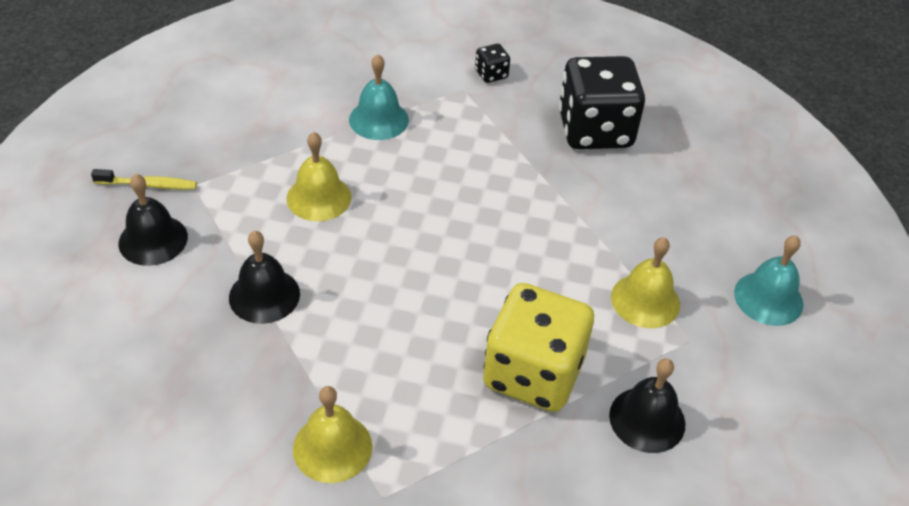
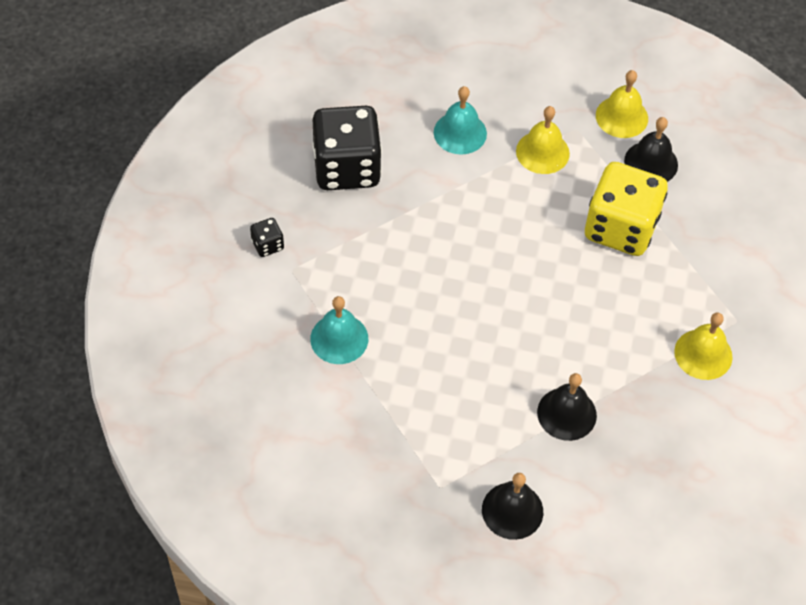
camera: 90 degrees left, 10 degrees up
yellow toothbrush [91,169,197,190] -> none
yellow bell [287,132,352,221] -> yellow bell moved to [596,70,648,138]
turquoise bell [734,235,803,326] -> turquoise bell moved to [434,86,487,155]

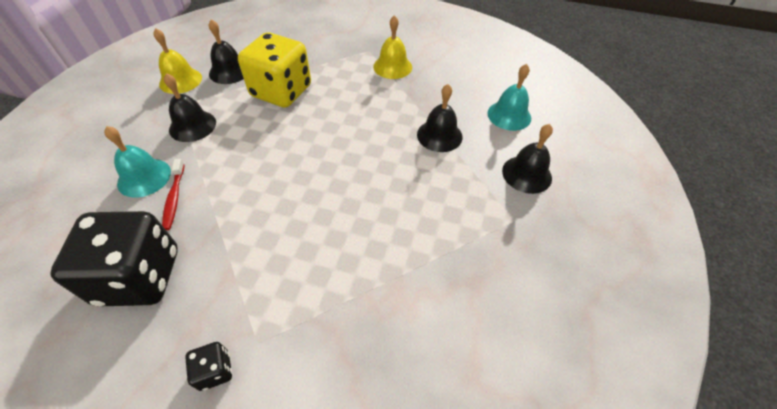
camera: 85 degrees left, 5 degrees down
turquoise bell [310,296,368,364] -> turquoise bell moved to [487,64,531,131]
yellow bell [516,106,570,174] -> black bell [164,73,216,142]
none -> red toothbrush [162,159,185,230]

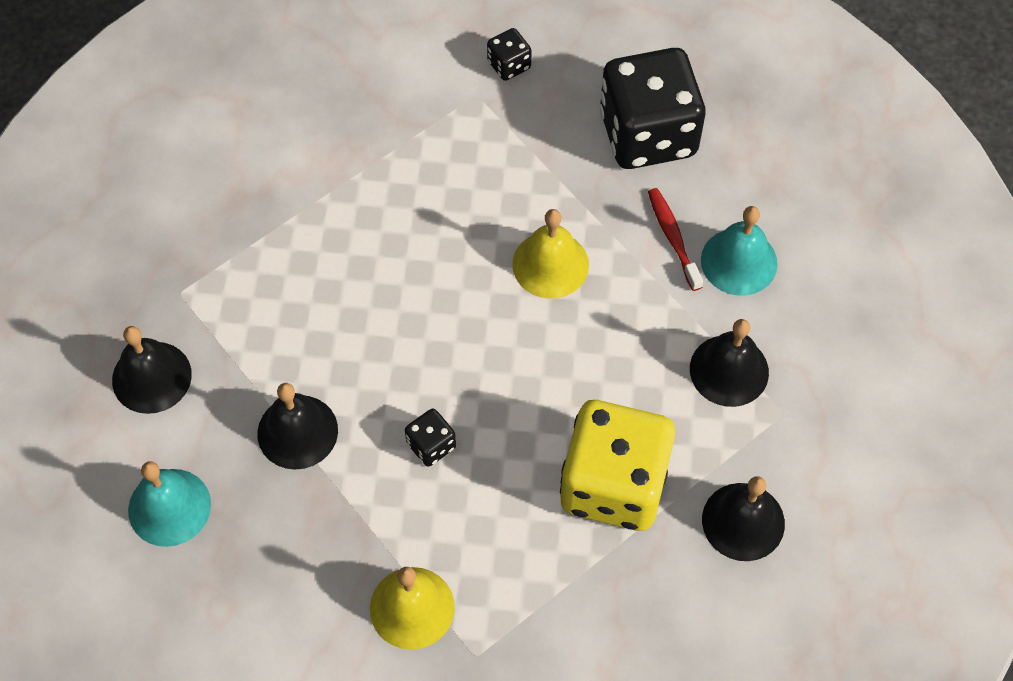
camera: 170 degrees right, 10 degrees up
yellow bell [153,28,202,94] -> yellow bell moved to [512,209,589,299]
none -> black dice [405,409,456,467]

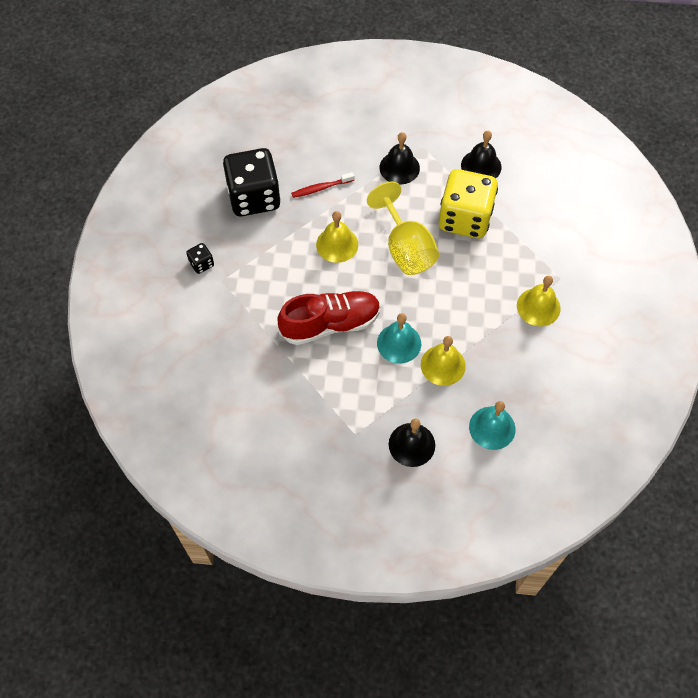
camera: 90 degrees left, 0 degrees up
black bell [257,383,338,470] -> yellow bell [421,336,466,386]
black dice [405,409,456,467] -> none
turquoise bell [701,206,778,296] -> turquoise bell moved to [377,313,421,363]
none -> red shoe [277,291,381,345]
none -> yellow goblet [367,182,439,275]

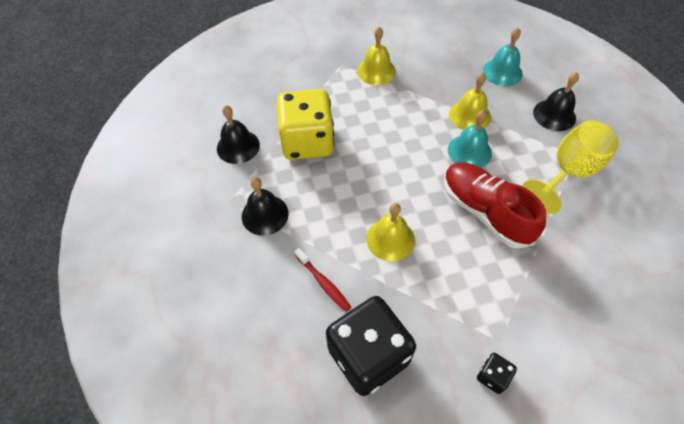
camera: 110 degrees left, 5 degrees down
yellow goblet [367,182,439,275] -> yellow goblet moved to [522,121,619,214]

